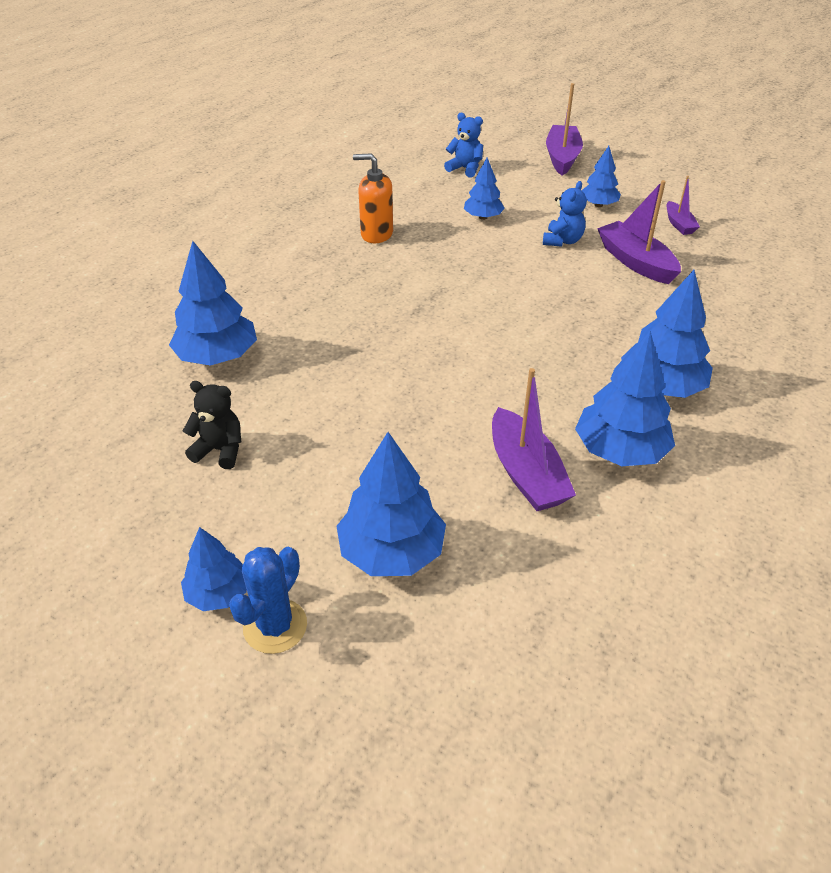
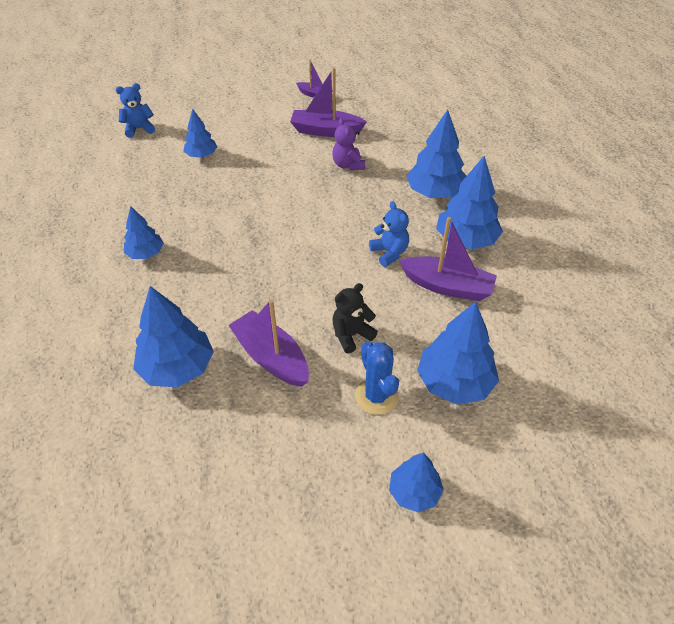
camera: 50 degrees left, 5 degrees up
black teddy bear [183,381,241,469] -> black teddy bear moved to [332,283,378,353]
blue cactus [229,547,307,654] -> blue cactus moved to [355,341,399,415]
orange soap dispenser [353,153,393,243] -> none
blue teddy bear [543,181,587,247] -> blue teddy bear moved to [369,201,409,267]
purple boat [546,83,583,176] -> purple boat moved to [229,299,309,387]
blue tree [582,146,621,207] -> blue tree moved to [124,206,164,259]
none -> purple teddy bear [332,118,365,170]

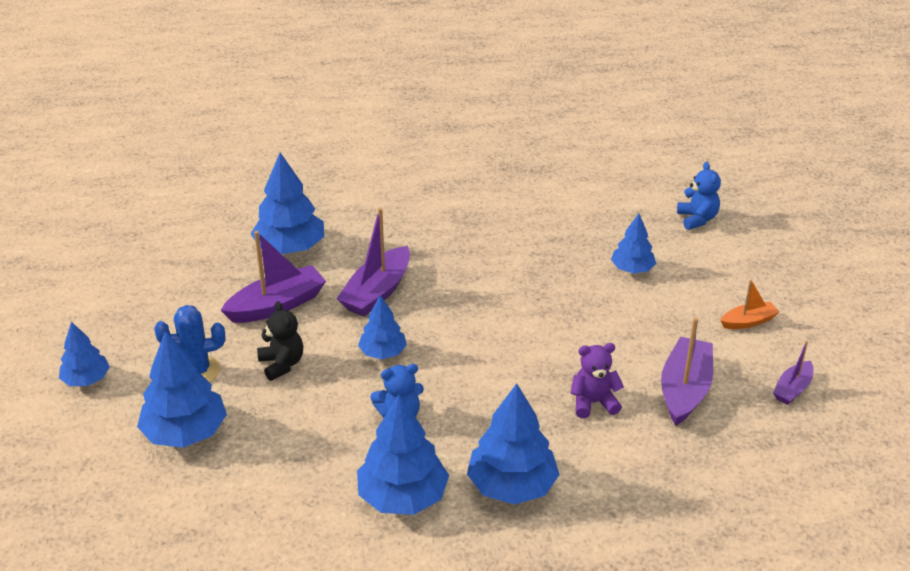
camera: 100 degrees right, 10 degrees down
blue tree [124,206,164,259] -> blue tree moved to [358,295,407,359]
purple boat [399,217,497,301] -> purple boat moved to [336,208,410,317]
none -> orange boat [720,280,779,329]

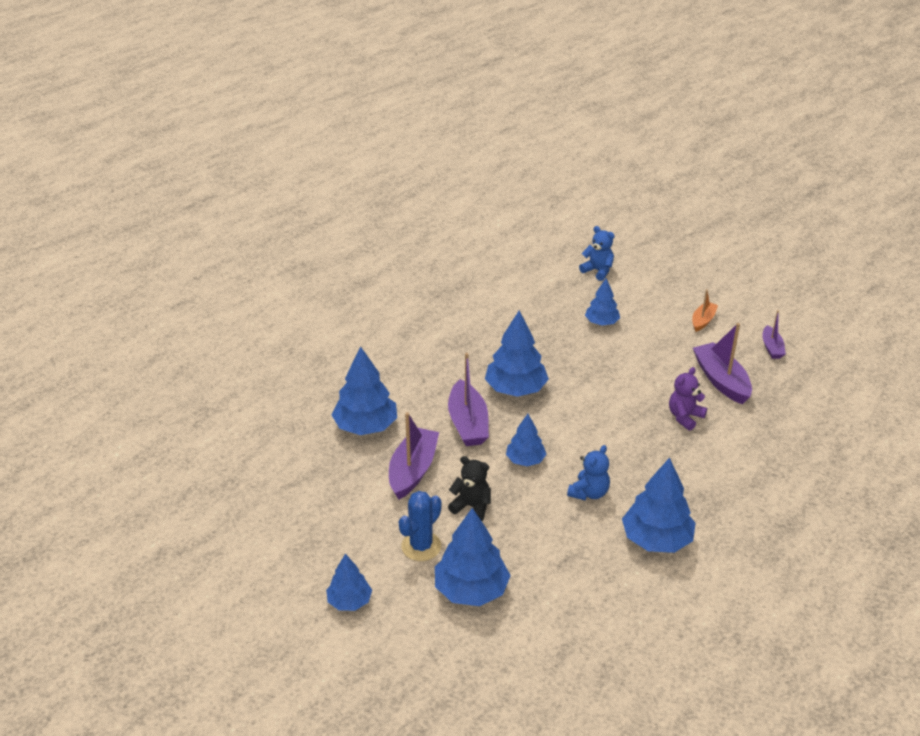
camera: 40 degrees left, 0 degrees up
blue tree [467,383,560,505] -> blue tree moved to [485,311,549,397]

